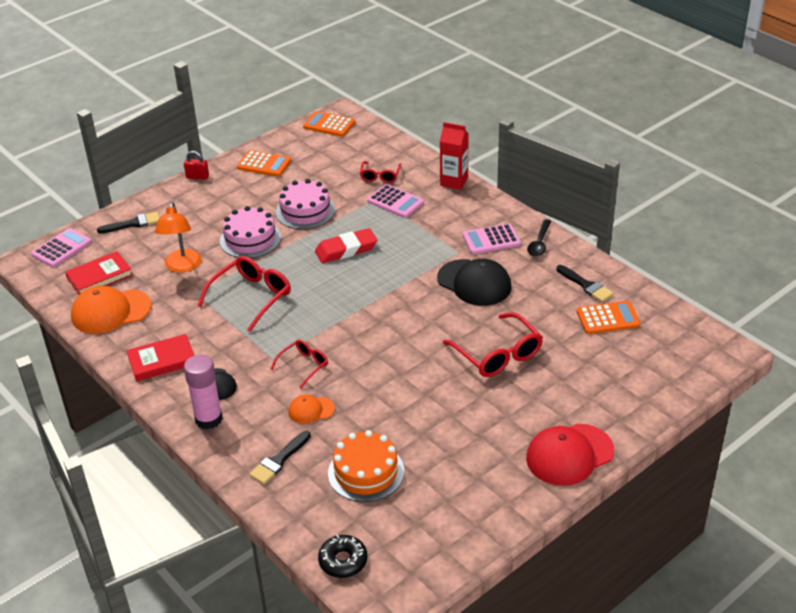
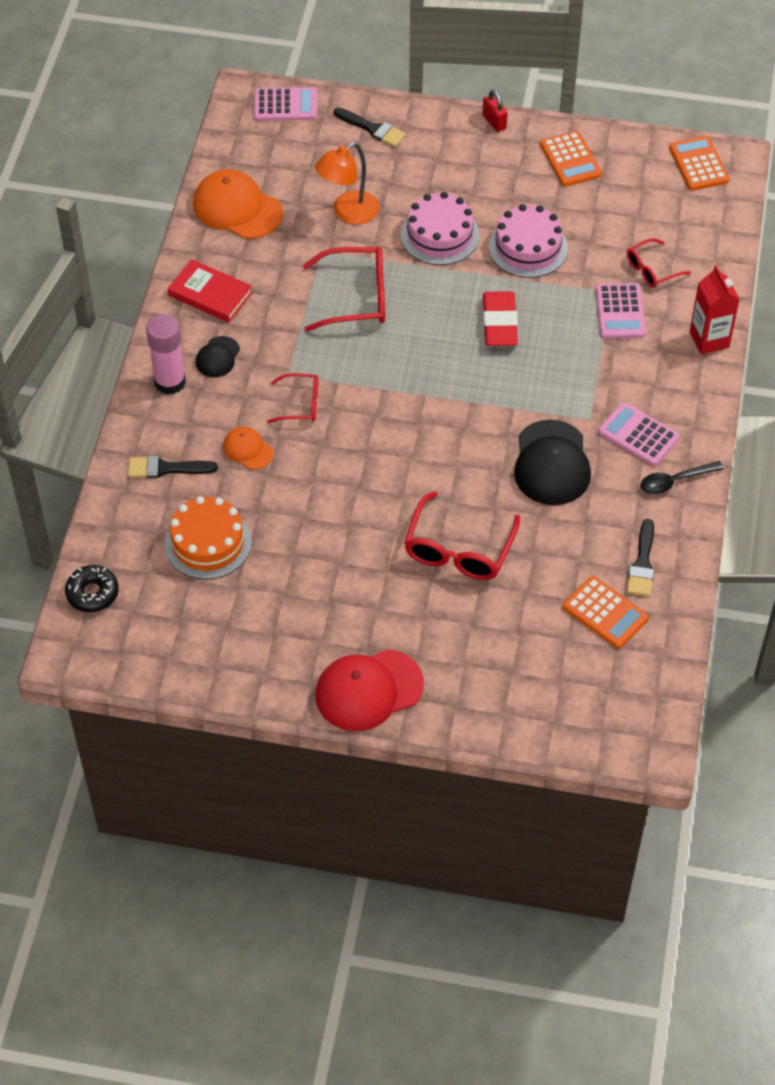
camera: 50 degrees right, 15 degrees up
red book [65,251,133,295] -> none
red eraser [315,228,377,263] -> red eraser turned 60 degrees clockwise [483,291,518,346]
red cap [526,424,614,486] -> red cap turned 45 degrees counterclockwise [316,649,424,731]

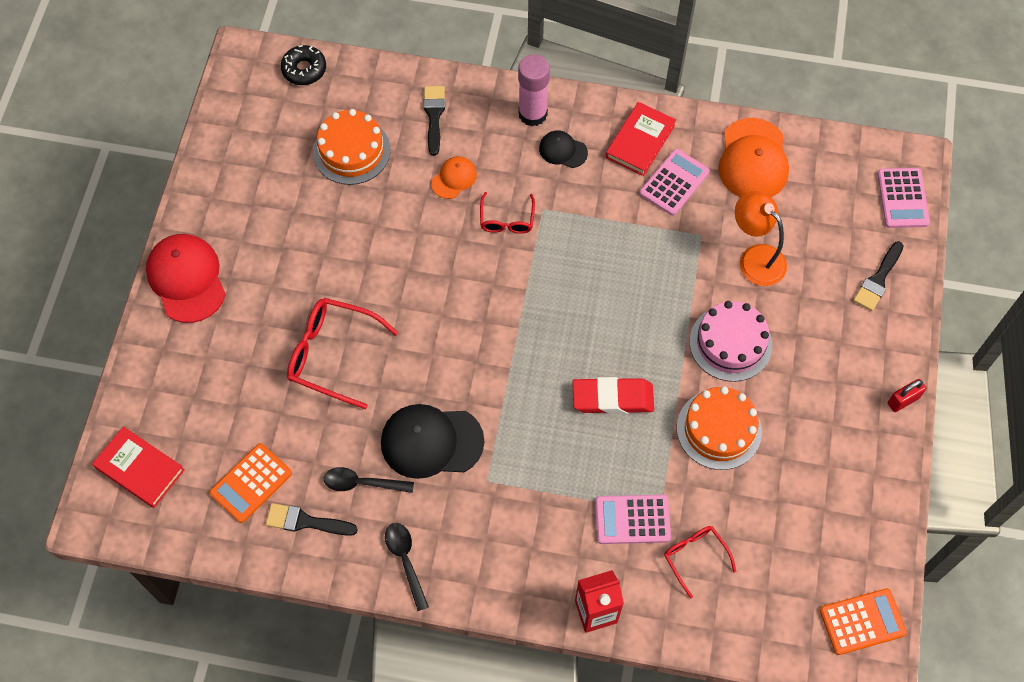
camera: 90 degrees right, 10 degrees up
orange cap [193,169,283,239] -> orange cap turned 150 degrees clockwise [718,118,789,197]
red glasses [303,247,385,331] -> none
pink cake [489,204,568,278] -> orange cake [677,386,762,470]
orange calculator [540,131,602,187] -> none
pink calculator [598,402,680,466] -> pink calculator moved to [639,149,710,216]
none -> red book [92,426,185,508]
none -> black spoon [324,467,414,493]

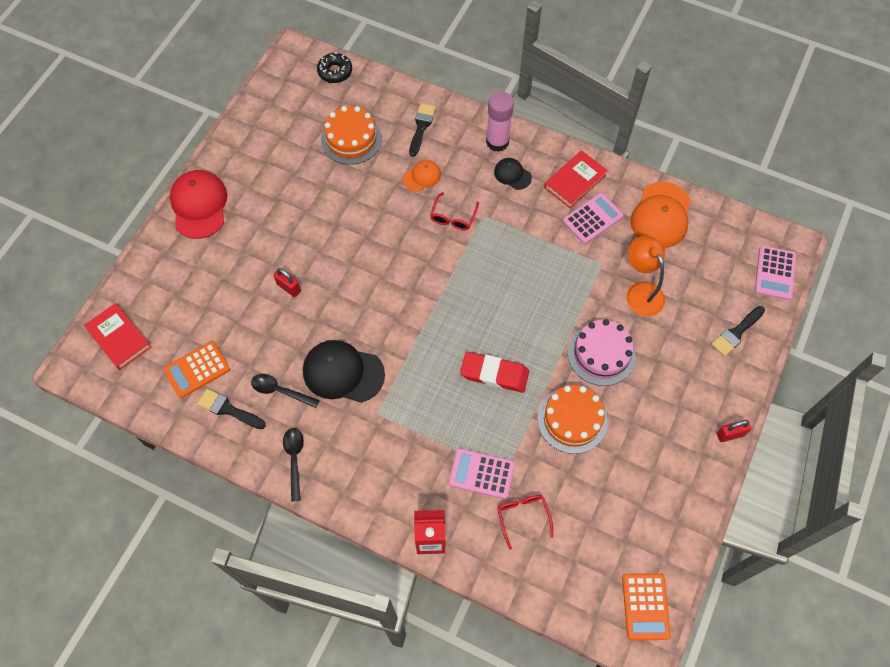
camera: 15 degrees right, 0 degrees up
red glasses [287,298,398,409] -> red padlock [273,268,301,297]
orange calculator [820,588,907,655] -> orange calculator turned 90 degrees clockwise [622,573,671,640]

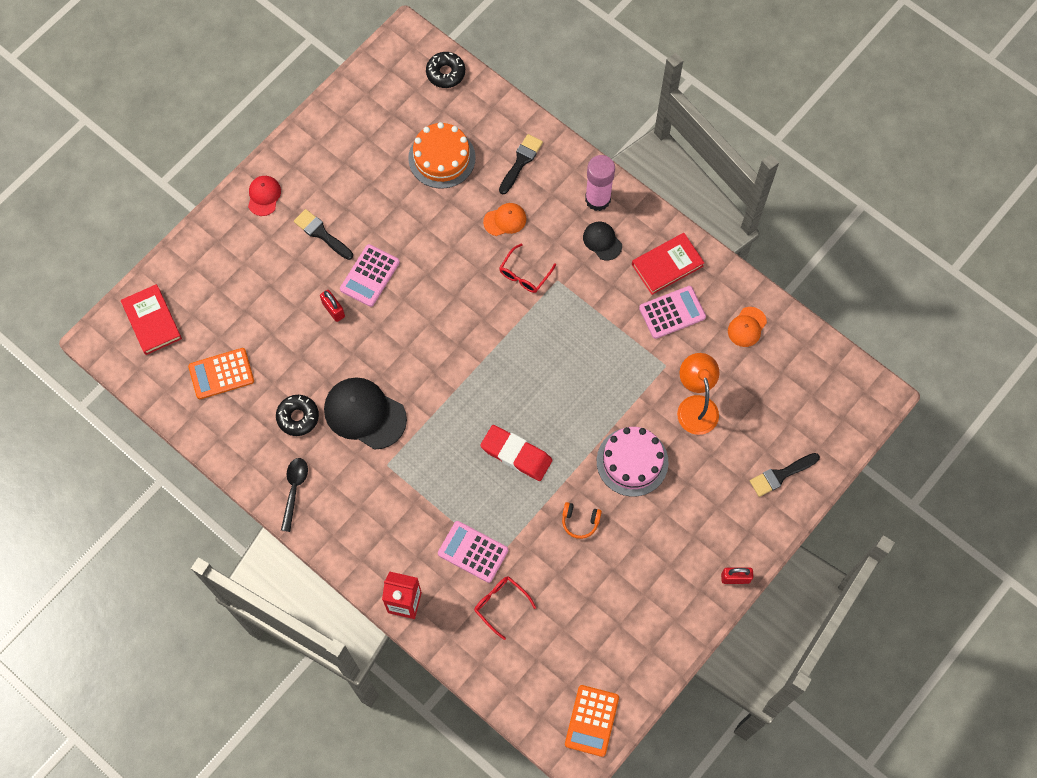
camera: 15 degrees right, 5 degrees up
red cap [170,170,227,239] -> red cap [248,176,281,216], size x0.53
black brush [197,389,266,429] -> black brush moved to [294,209,353,260]
black spoon [251,374,320,408] -> black donut [276,395,319,436]
red glasses [497,495,553,550] -> red glasses turned 45 degrees counterclockwise [474,576,536,640]
orange cake [537,385,608,454] -> orange headphones [562,502,602,539]
orange cap [630,182,691,248] -> orange cap [728,307,767,347], size x0.53
pink calculator [755,246,796,300] -> pink calculator moved to [340,244,400,307]

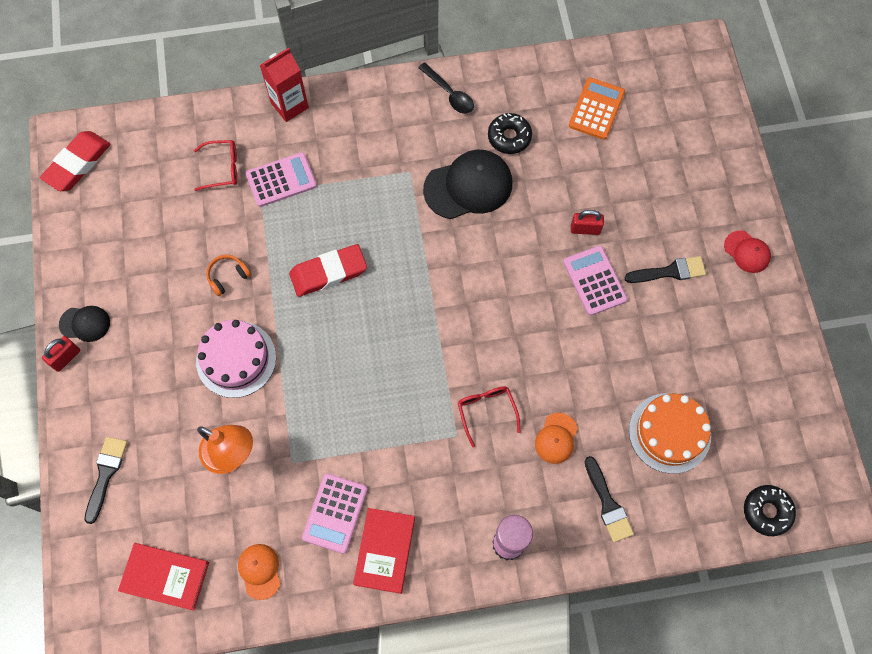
camera: 130 degrees right, 0 degrees up
red book [121,284,182,355] -> red book moved to [118,543,209,611]
orange calculator [565,685,619,757] -> red eraser [40,131,110,191]
black cap [583,222,622,261] -> black cap moved to [59,306,110,342]

